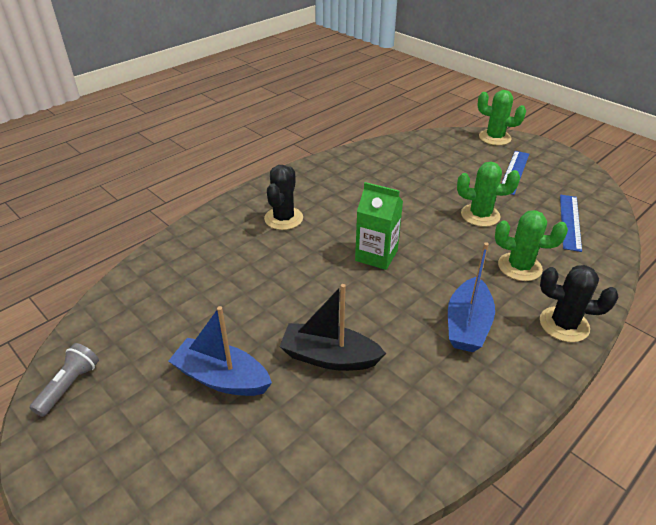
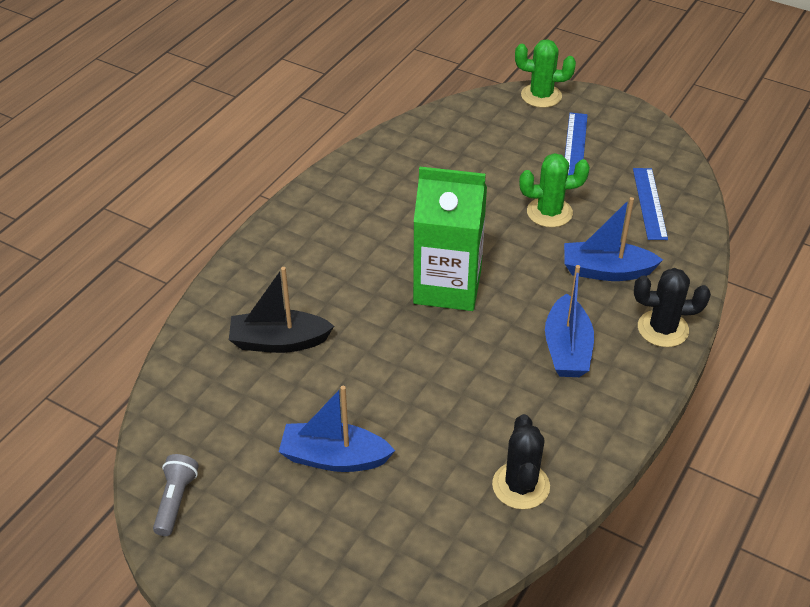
camera: 15 degrees left, 5 degrees up
black cactus [264,165,303,230] -> black cactus moved to [492,414,550,509]
black boat [279,284,386,371] -> black boat moved to [229,267,334,353]
green carton [355,182,403,270] -> green carton [413,167,487,311], size x1.55
green cactus [495,210,568,281] -> blue boat [564,197,663,281]

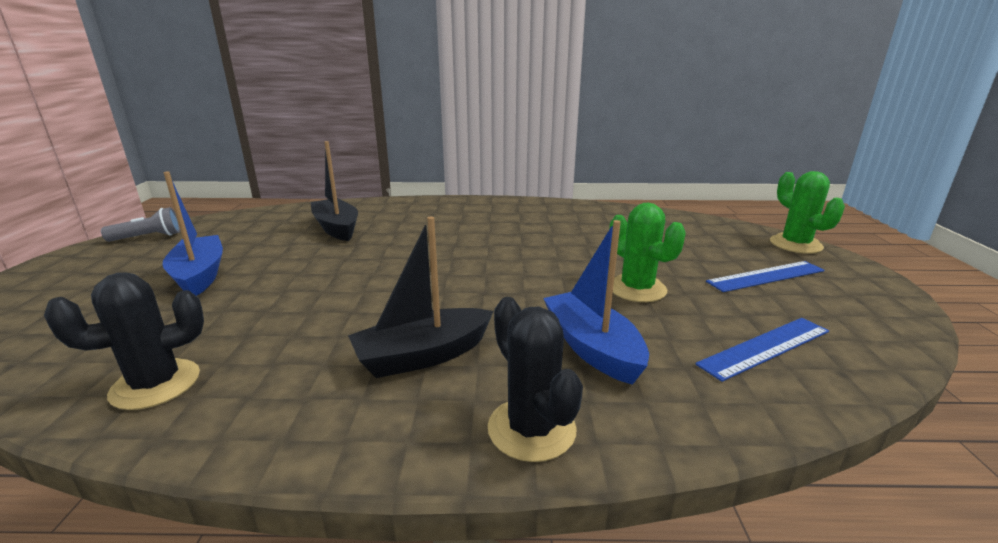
camera: 60 degrees right, 20 degrees down
green carton [413,167,487,311] -> none
blue boat [545,265,594,377] -> black boat [348,217,493,378]

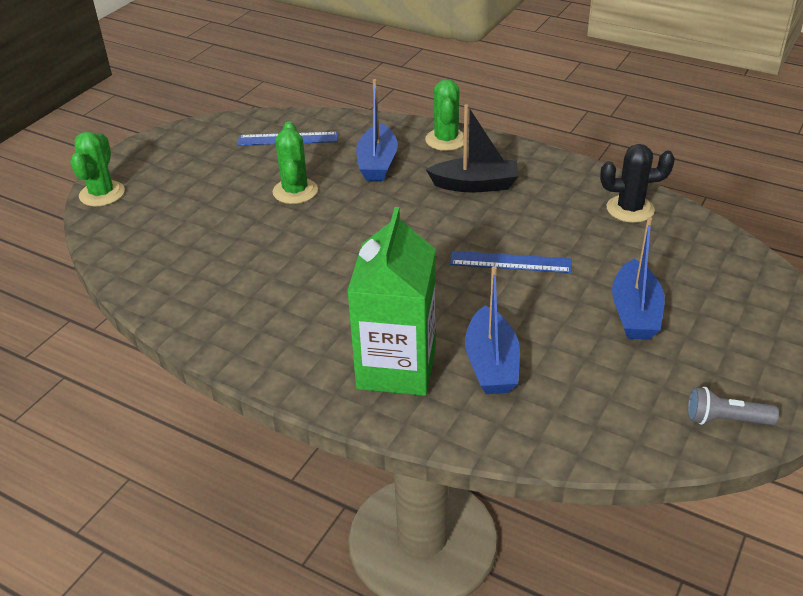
camera: 150 degrees left, 15 degrees up
black boat [310,141,358,241] -> blue boat [465,266,520,394]
black cactus [488,297,583,462] -> green cactus [425,79,464,151]
blue ruler [706,261,825,292] -> blue ruler moved to [450,251,572,273]
none -> green carton [347,207,436,396]

